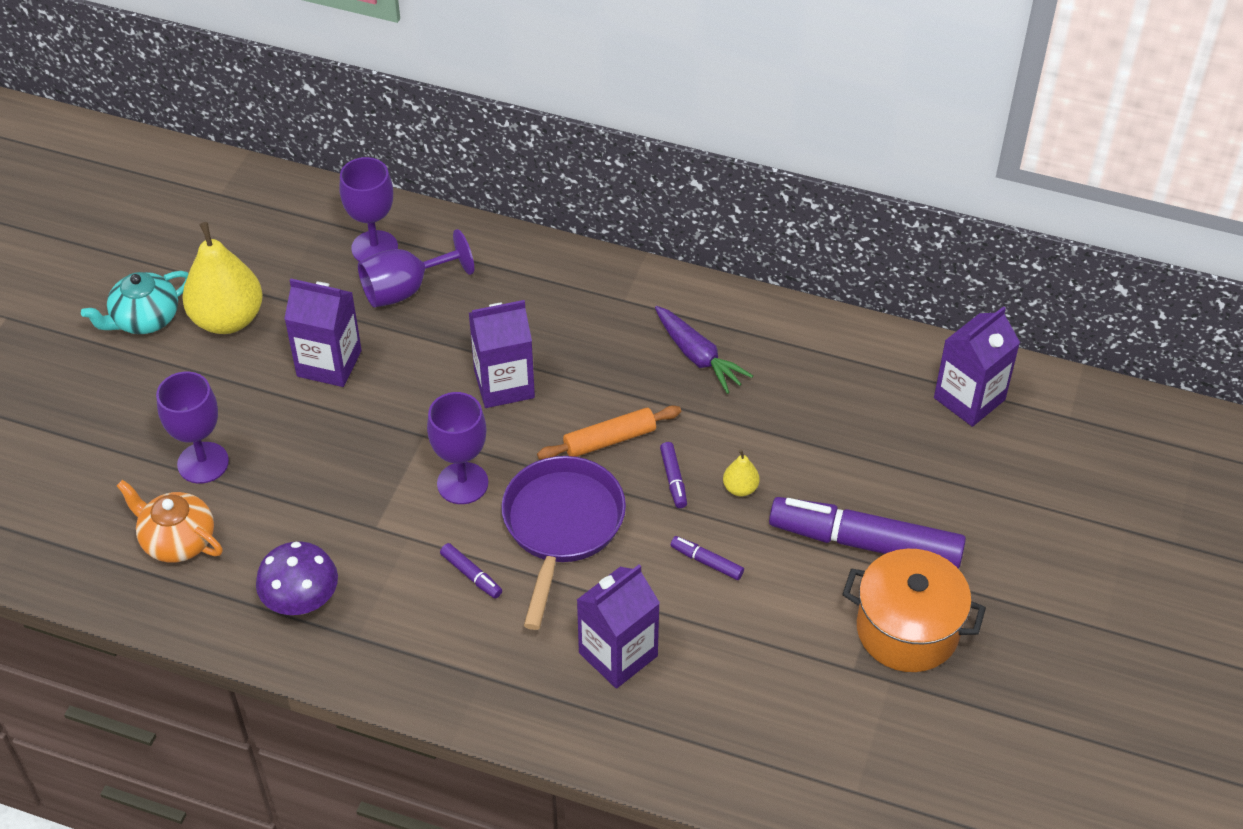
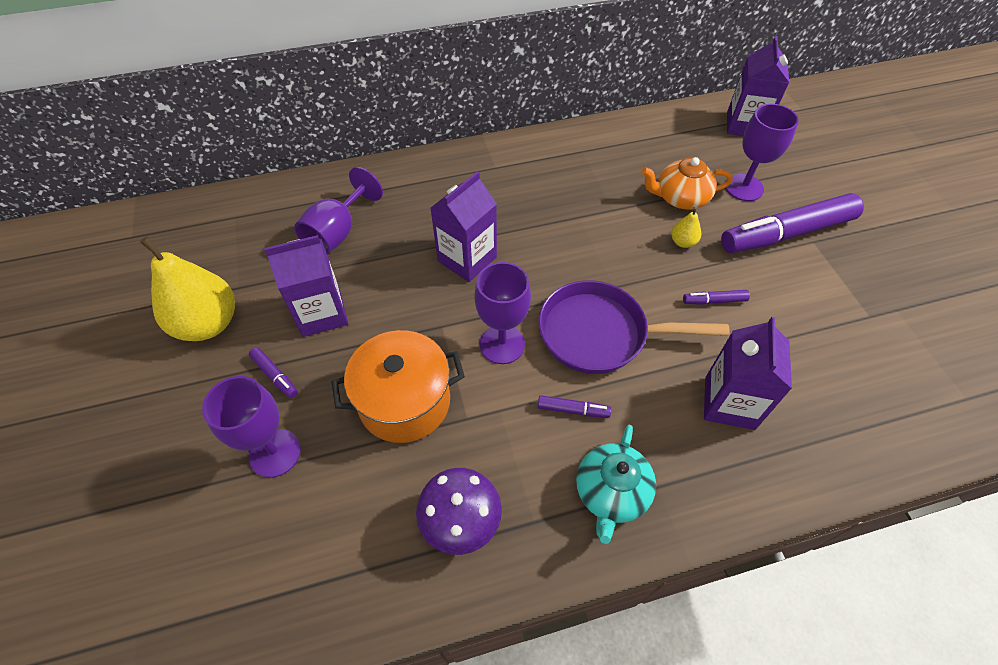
camera: 35 degrees left, 5 degrees up
turquoise teapot [81,271,189,334] -> turquoise teapot moved to [576,425,656,544]
orange teapot [117,480,223,562] -> orange teapot moved to [641,157,733,209]
purple goblet [339,157,398,262] -> purple goblet moved to [726,104,799,201]
purple pan [501,456,626,630] -> purple pan turned 60 degrees counterclockwise [539,280,730,374]
orange rolling pin [537,405,681,460] -> none
purple carrot [655,306,753,394] -> none
purple marker [660,442,687,508] -> purple marker moved to [249,347,298,398]
orange pot [842,549,986,672] -> orange pot moved to [332,330,465,443]

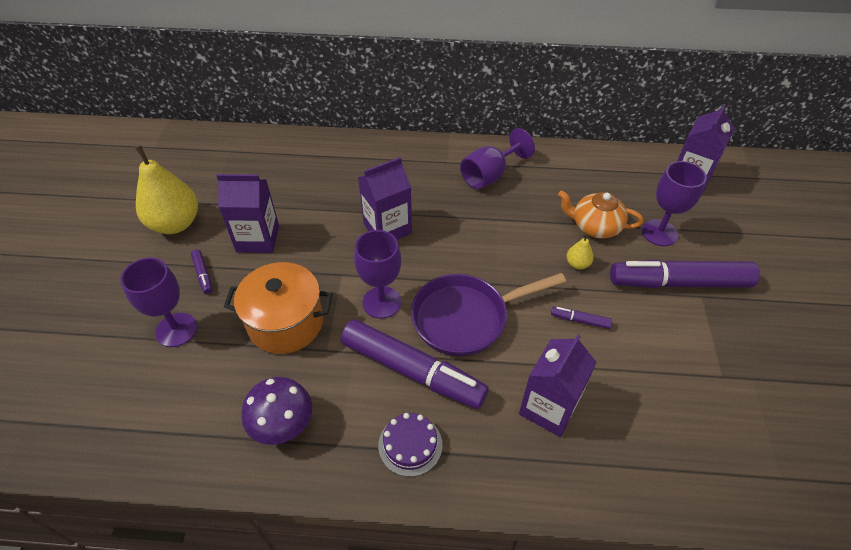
camera: 20 degrees right, 5 degrees down
purple goblet [294,167,383,254] -> purple goblet moved to [460,128,535,189]
purple marker [538,395,611,418] -> purple marker [341,319,489,409], size x2.48
purple pan [539,280,730,374] -> purple pan turned 45 degrees counterclockwise [411,273,566,356]
turquoise teapot [576,425,656,544] -> purple cake [378,413,442,477]

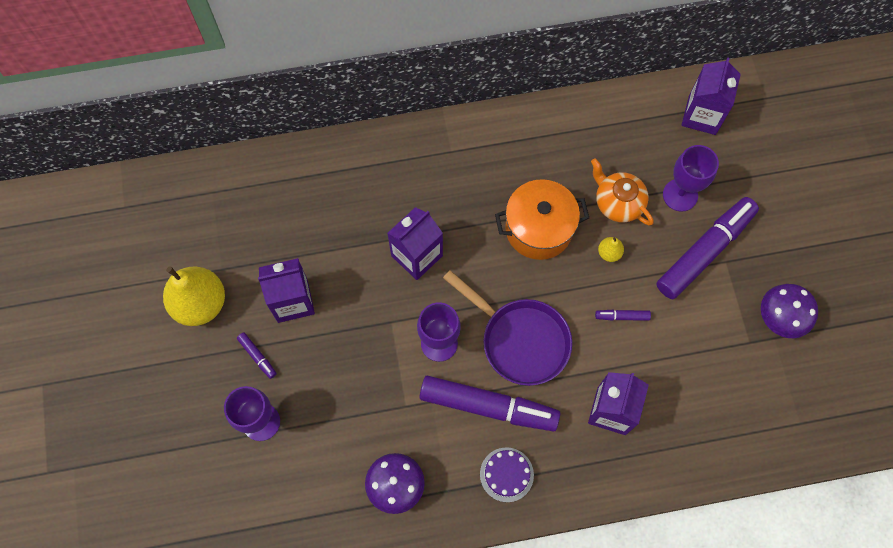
camera: 15 degrees left, 20 degrees up
orange pot [224,262,333,354] -> orange pot moved to [495,179,589,260]
purple pan [411,273,566,356] -> purple pan turned 105 degrees counterclockwise [443,270,572,386]
purple goblet [460,128,535,189] -> none
orange teapot [558,191,643,239] -> orange teapot turned 45 degrees clockwise [591,158,654,226]
purple marker [610,260,760,288] -> purple marker turned 150 degrees clockwise [656,197,759,299]
none -> purple mushroom [761,284,818,338]

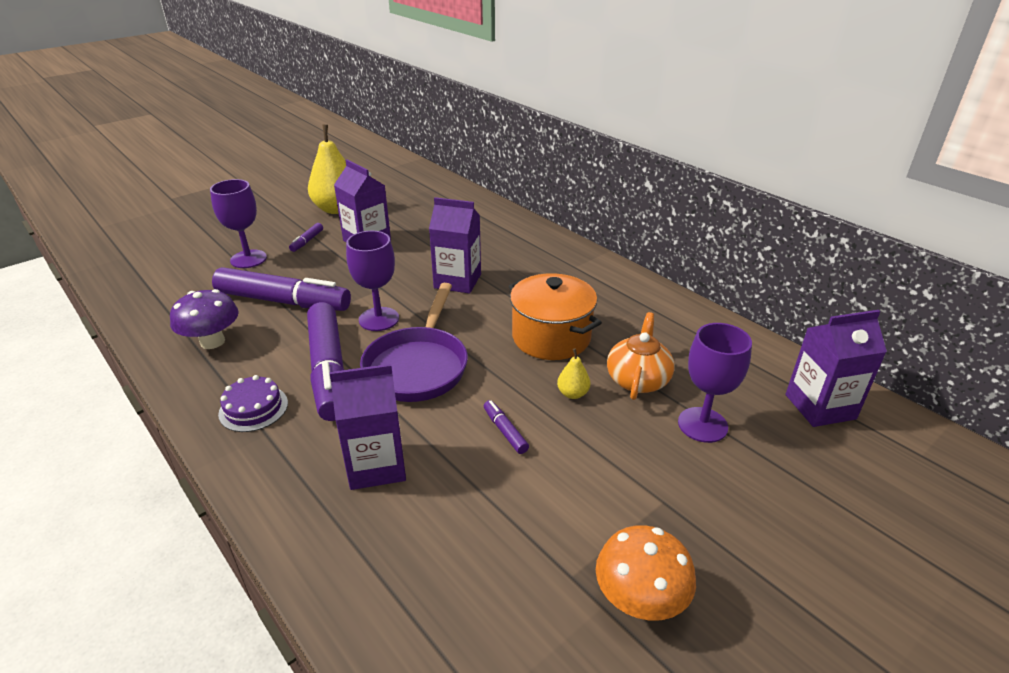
camera: 60 degrees right, 35 degrees down
purple marker [656,197,759,299] -> purple marker moved to [212,267,351,311]
purple mushroom [761,284,818,338] -> orange mushroom [596,525,696,621]

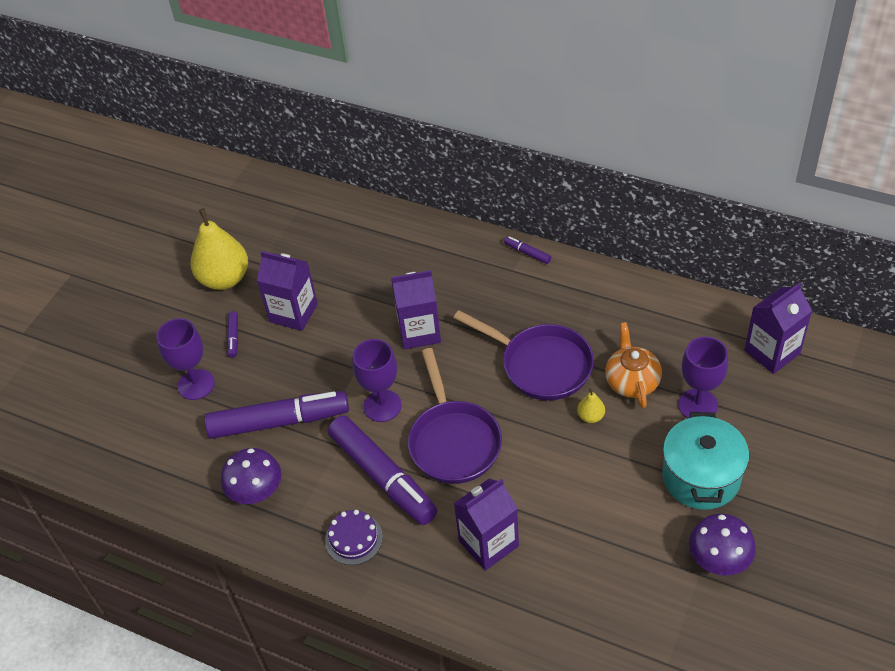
camera: 20 degrees left, 15 degrees up
purple marker [484,400,529,454] -> purple marker moved to [504,236,551,264]
orange pot [509,273,602,360] -> purple pan [453,310,594,400]
orange mushroom [596,525,696,621] -> purple mushroom [689,514,756,576]
none -> turquoise pot [662,412,749,510]

